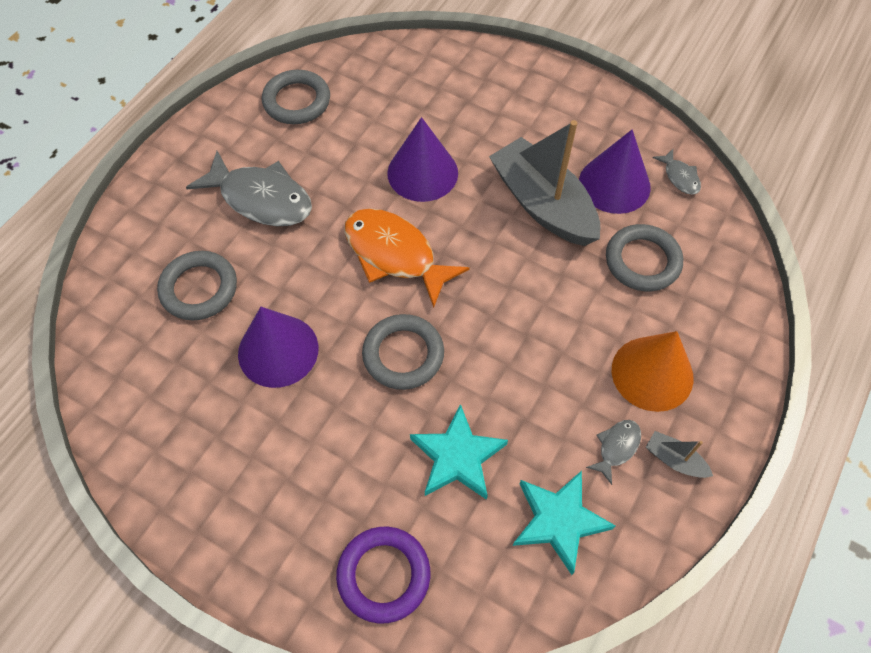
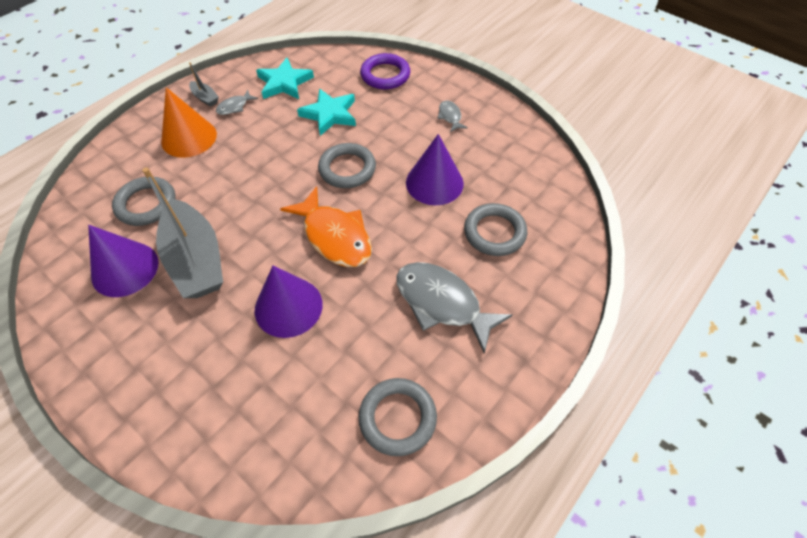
camera: 170 degrees left, 5 degrees down
grey fish [653,149,701,195] -> grey fish moved to [437,101,468,132]

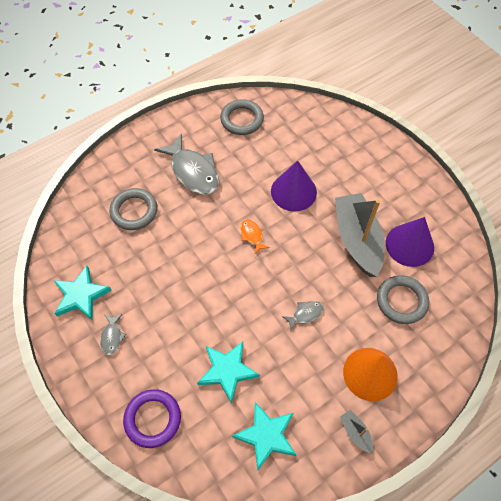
camera: 165 degrees left, 5 degrees up
grey fish [216,90,258,115] -> grey fish moved to [282,301,324,330]
orange fish [280,186,372,267] -> orange fish [241,219,270,254], size x0.47
grey ring [318,143,376,188] -> none
purple cone [406,134,464,205] -> none
none -> turquoise star [53,266,112,321]

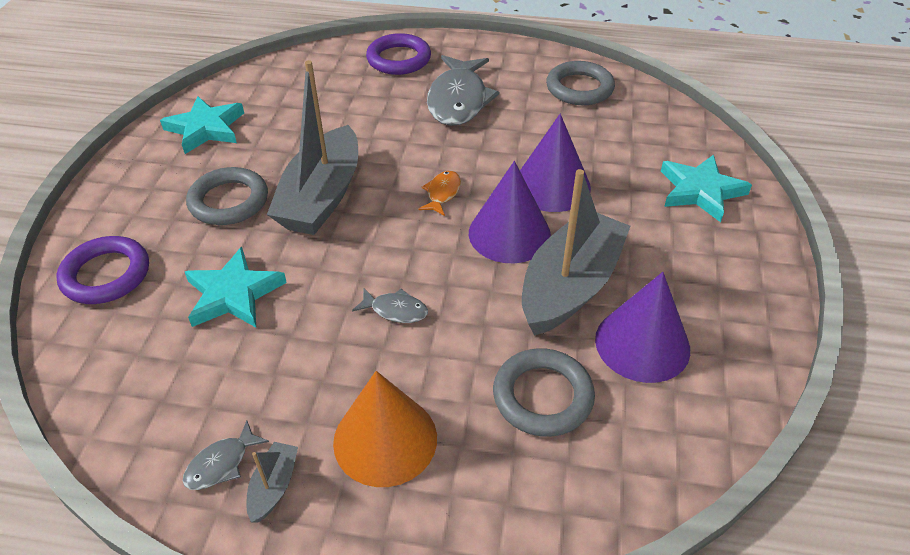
camera: 45 degrees right, 15 degrees down
grey fish [100,314,126,355] -> grey fish moved to [183,420,269,490]
grey ring [109,188,157,230] -> grey ring moved to [186,167,268,225]
turquoise star [232,402,296,471] -> turquoise star moved to [661,155,752,222]
none -> grey boat [267,60,358,235]
none -> purple ring [366,33,431,75]
none -> purple cone [469,161,551,263]

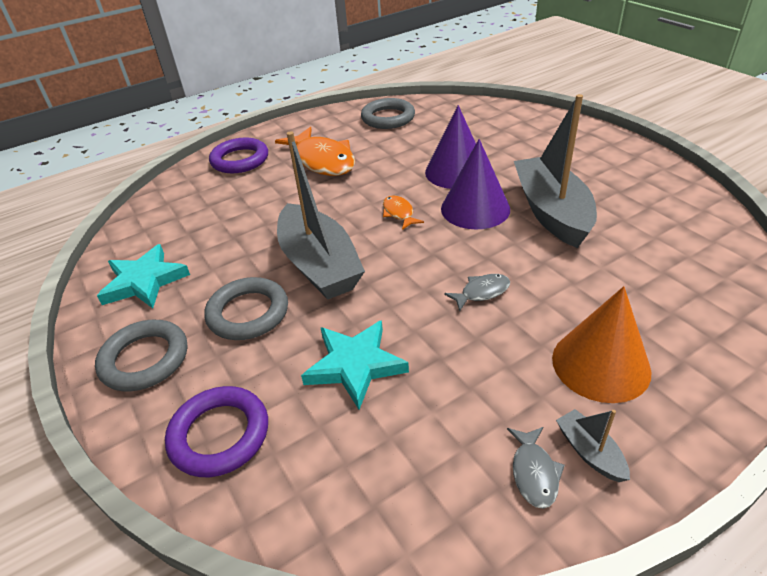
camera: 40 degrees left, 5 degrees down
grey fish [427,55,499,126] -> orange fish [275,127,355,176]
grey ring [493,348,595,437] -> grey ring moved to [95,320,187,391]
purple cone [595,272,690,383] -> none
turquoise star [661,155,752,222] -> none

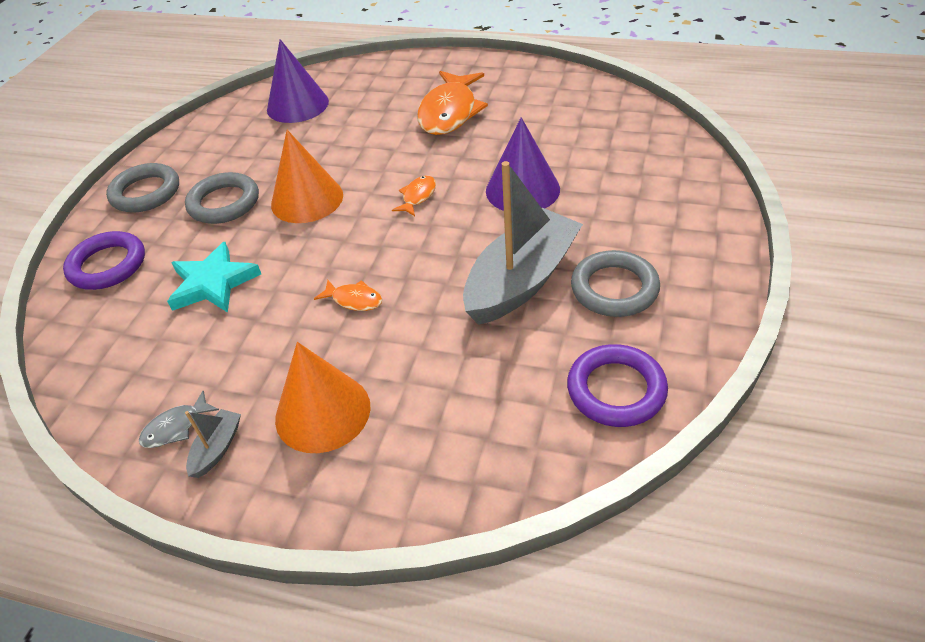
camera: 50 degrees right, 5 degrees up
turquoise star [97,244,190,308] -> none
purple ring [209,137,268,173] -> purple ring moved to [567,344,668,427]
grey boat [277,131,365,300] -> orange cone [271,130,343,223]
grey ring [361,98,415,129] -> grey ring moved to [571,250,660,317]
purple cone [441,139,510,230] -> purple cone moved to [267,39,329,123]
grey fish [444,274,510,312] -> orange fish [314,280,382,311]

